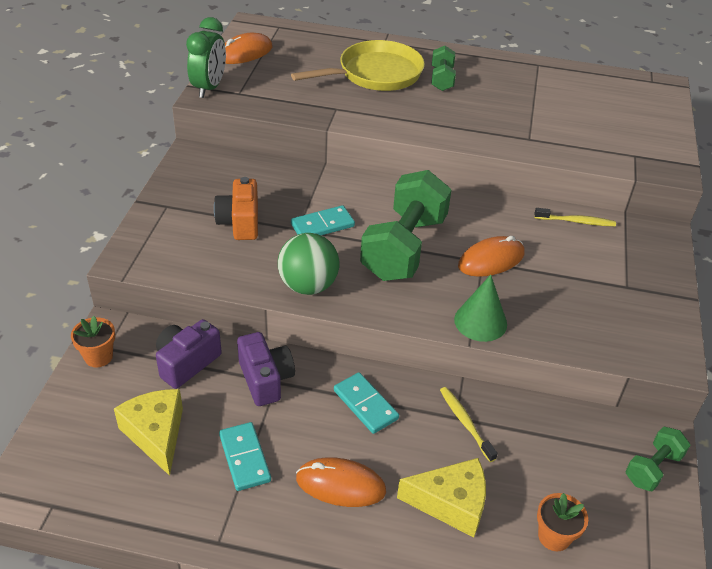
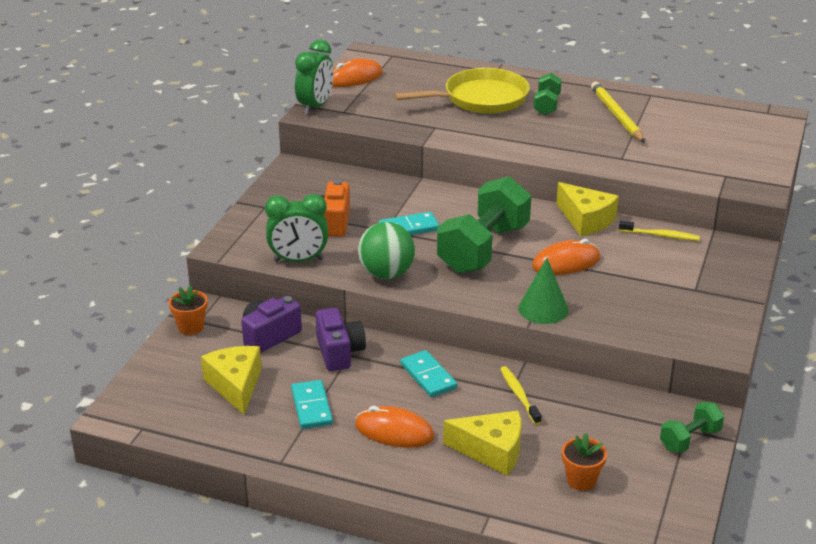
camera: 10 degrees right, 10 degrees down
none -> green clock [265,194,328,262]
none -> yellow cheese [556,182,619,236]
none -> yellow pencil [591,82,645,143]

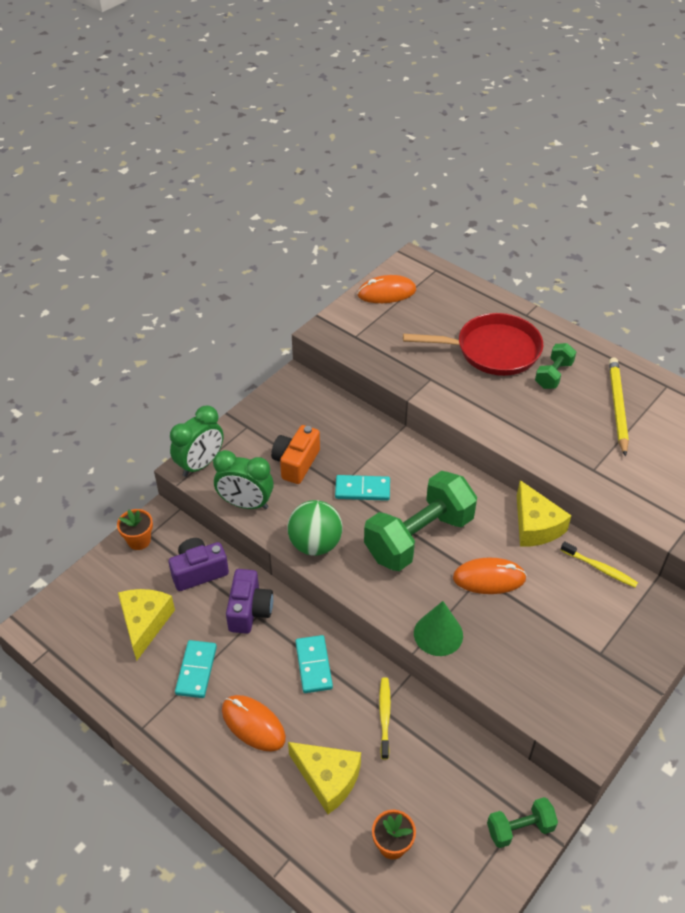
camera: 20 degrees right, 15 degrees up
green clock [295,40,333,115] -> green clock moved to [170,405,224,477]
yellow pan [394,68,530,114] -> red pan [403,313,543,376]

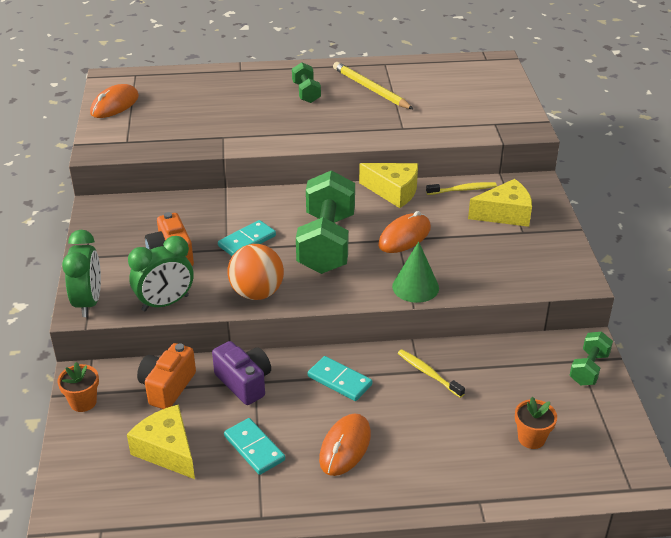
camera: 45 degrees left, 10 degrees down
purple camera [169,538,229,591] -> orange camera [137,343,196,409]
orange mouse [222,695,286,752] -> orange mouse turned 60 degrees counterclockwise [319,413,371,476]
green ball [287,500,342,556] -> orange ball [227,244,284,300]
yellow cheese [288,742,361,814] -> yellow cheese moved to [468,179,532,227]
red pan [403,313,543,376] -> none

